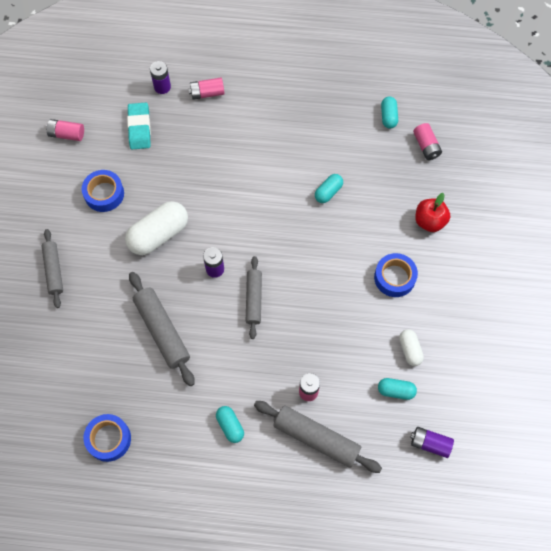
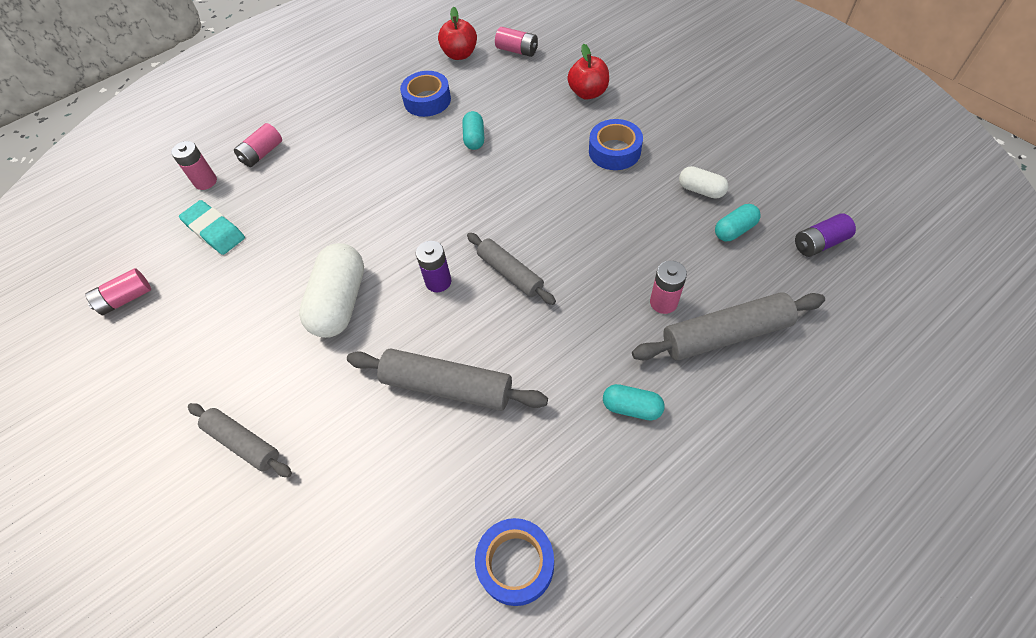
camera: 40 degrees left, 10 degrees down
blue tape [82,170,124,212] -> blue tape moved to [400,71,451,117]
purple battery [150,61,171,94] -> pink battery [171,141,217,190]
turquoise capsule [381,97,398,128] -> red apple [438,6,477,60]

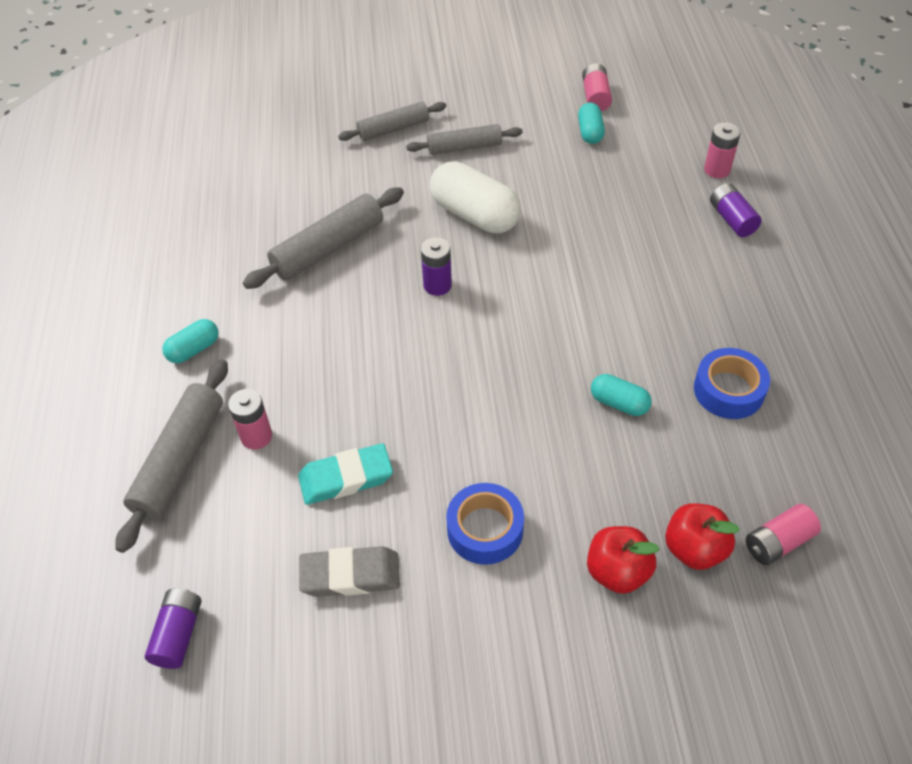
camera: 120 degrees right, 5 degrees down
turquoise eraser [179,200,245,255] -> turquoise eraser moved to [298,443,393,505]
pink battery [234,123,282,167] -> purple battery [710,183,762,237]
red apple [438,6,477,60] -> red apple moved to [665,503,740,570]
grey rolling pin [467,233,556,305] -> grey rolling pin moved to [406,124,523,155]
blue tape [475,518,554,606] -> none
white capsule [679,166,728,199] -> grey eraser [299,546,400,597]
turquoise capsule [715,204,761,241] -> turquoise capsule moved to [578,103,605,144]

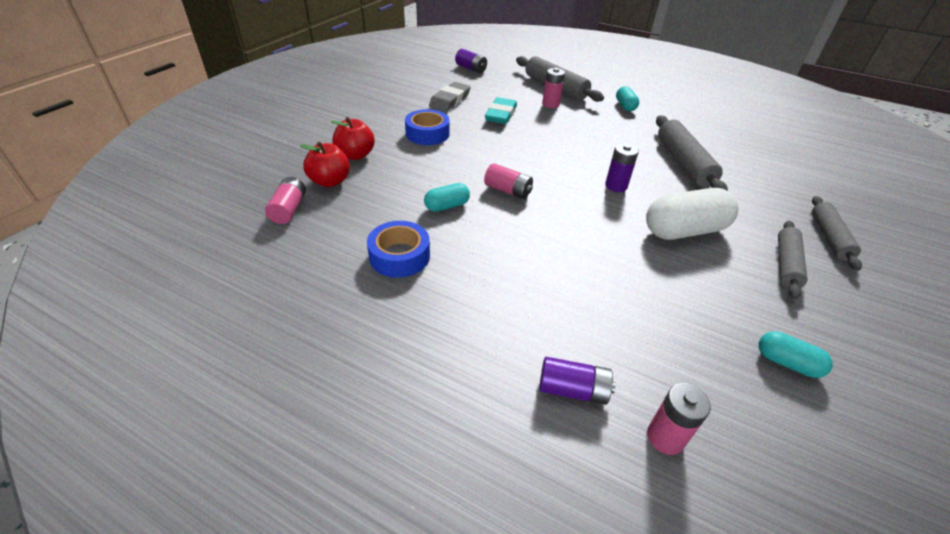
camera: 120 degrees right, 10 degrees down
pink battery [582,63,612,111] -> pink battery moved to [484,163,533,199]

